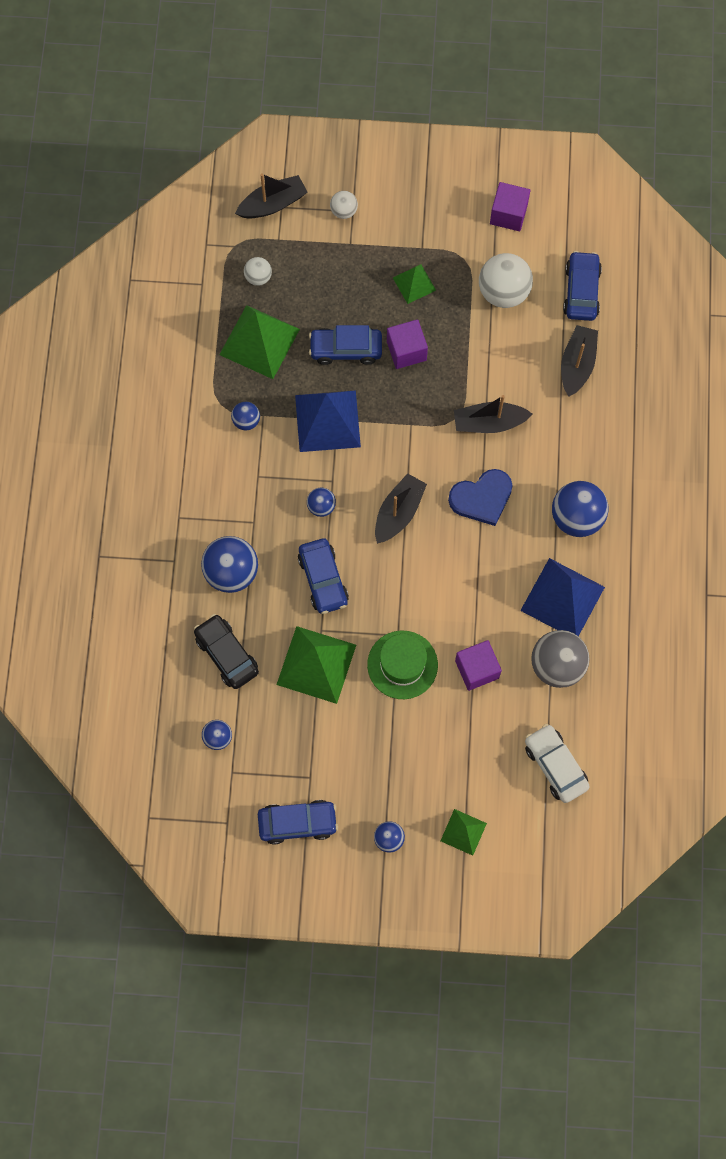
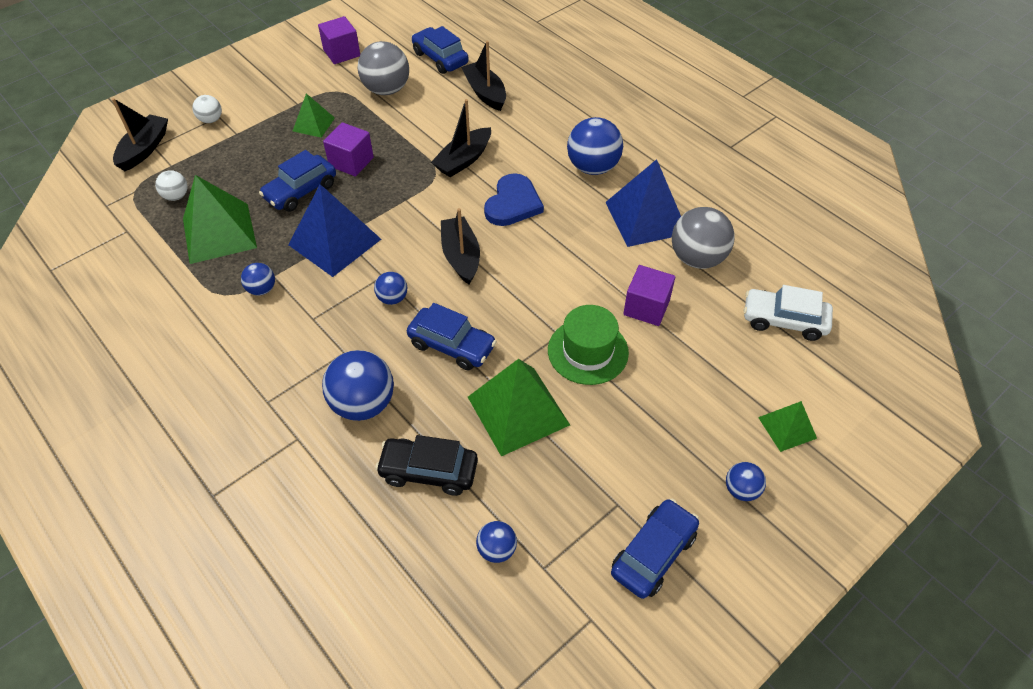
camera: 45 degrees left, 20 degrees down
white ball [479,253,533,308] -> grey ball [357,41,409,95]

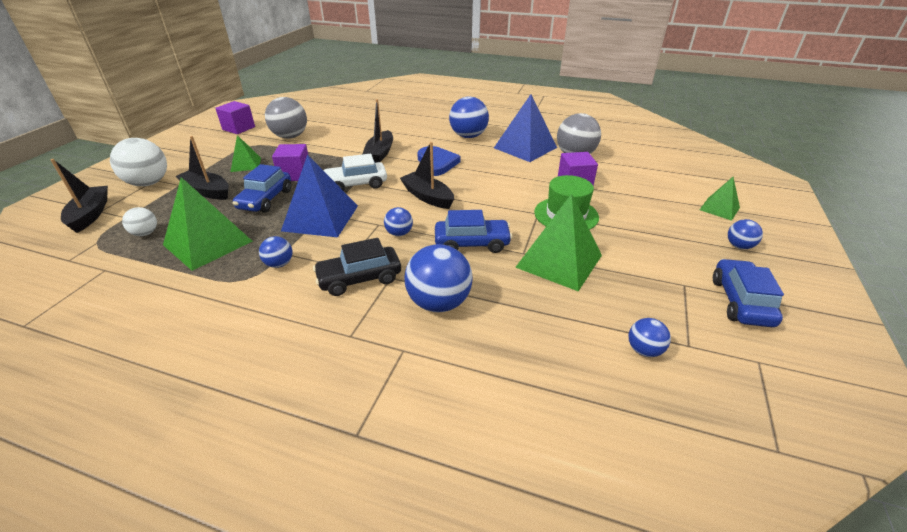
camera: 30 degrees left, 15 degrees down
white ball [192,95,222,123] -> white ball [110,138,167,186], size x1.91
black car [375,435,478,496] -> black car moved to [313,238,401,296]
blue car [412,26,469,74] -> none
black boat [461,41,506,111] -> black boat moved to [175,136,229,200]
white car [744,285,833,341] -> white car moved to [323,153,387,191]

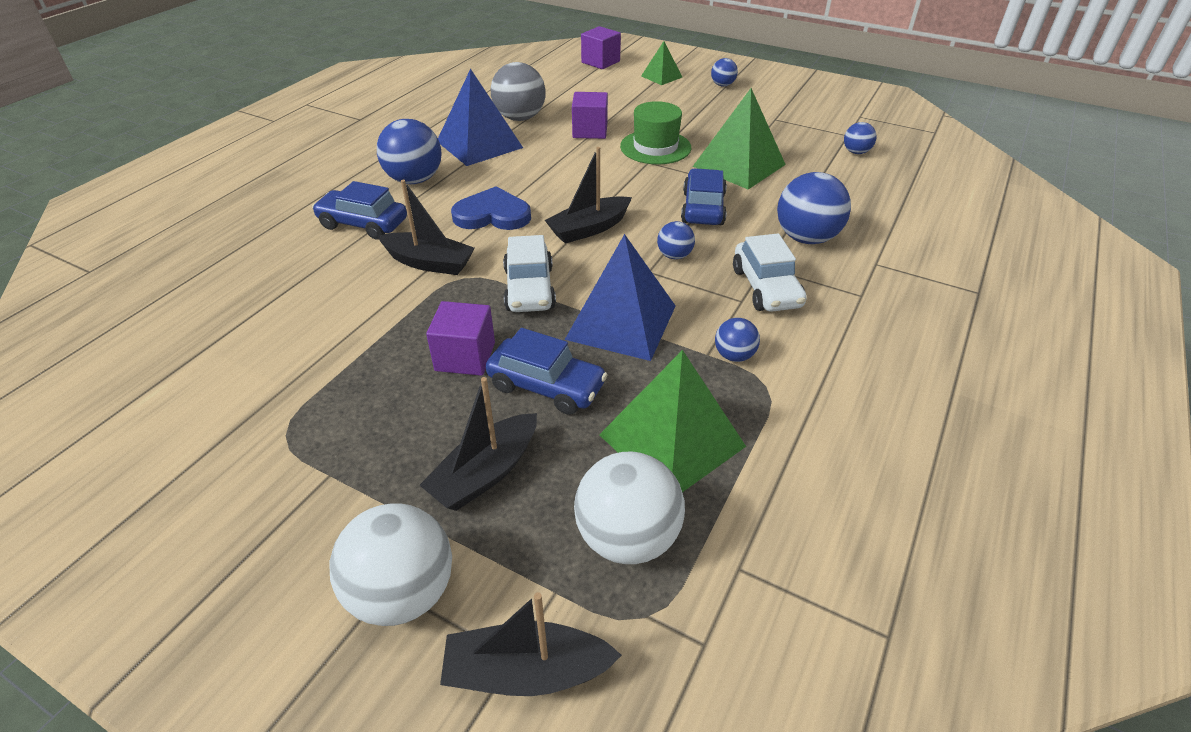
camera: 80 degrees left, 5 degrees up
white ball [122,207,157,236] -> white ball [574,451,685,564], size x1.91
purple cube [215,101,255,134] -> purple cube moved to [581,26,621,69]
green pyramid [230,135,261,172] -> none
grey ball [265,97,307,139] -> none
black car [313,238,401,296] -> white car [733,234,807,312]
blue car [713,259,784,327] -> blue car moved to [312,181,407,240]

